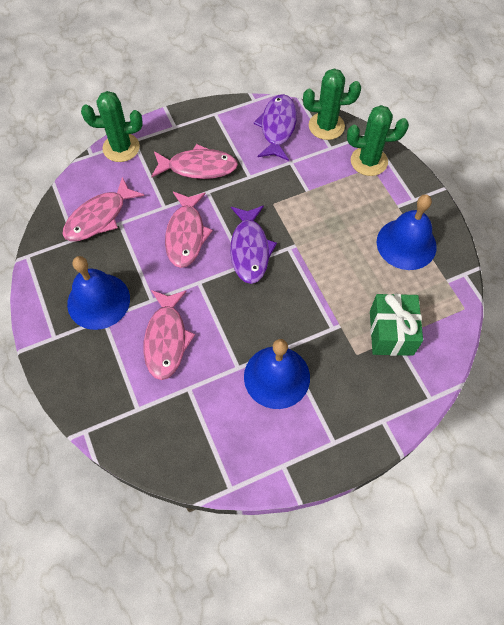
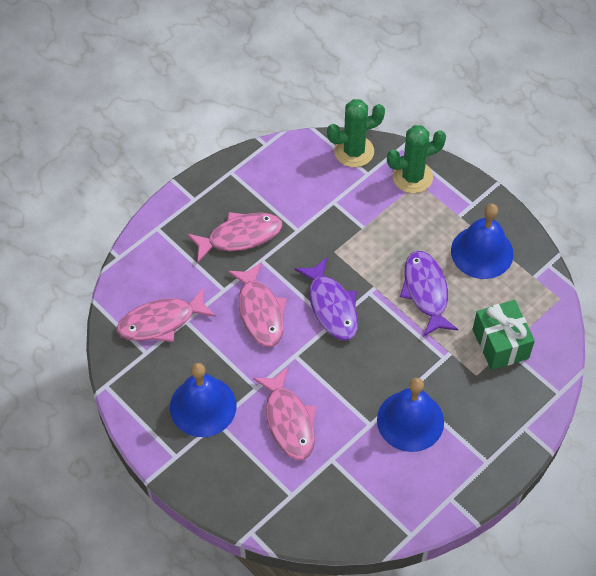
camera: 20 degrees left, 5 degrees down
pink fish [63,177,144,241] -> pink fish turned 45 degrees clockwise [117,287,216,342]
green cactus [81,91,143,162] -> none
purple fish [254,94,297,161] -> purple fish moved to [400,251,459,337]

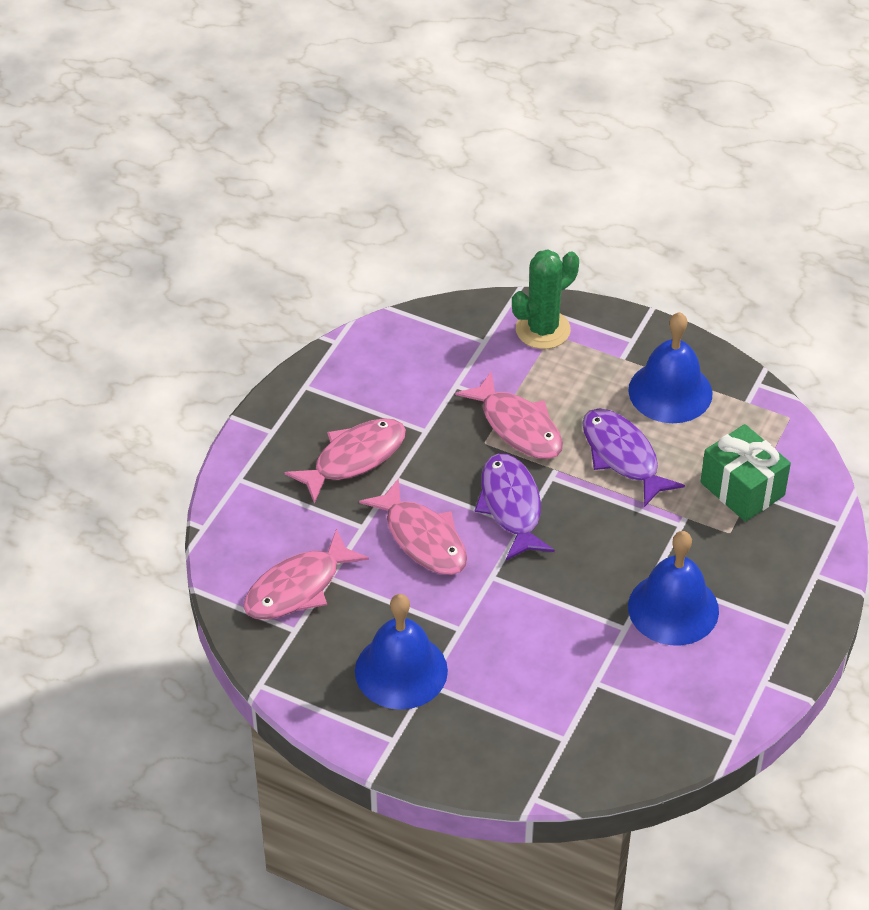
camera: 20 degrees left, 10 degrees down
pink fish [253,368,316,460] -> pink fish moved to [455,371,563,459]
purple fish [295,257,358,341] -> purple fish turned 150 degrees counterclockwise [475,453,555,560]
green cactus [327,99,385,167] -> none

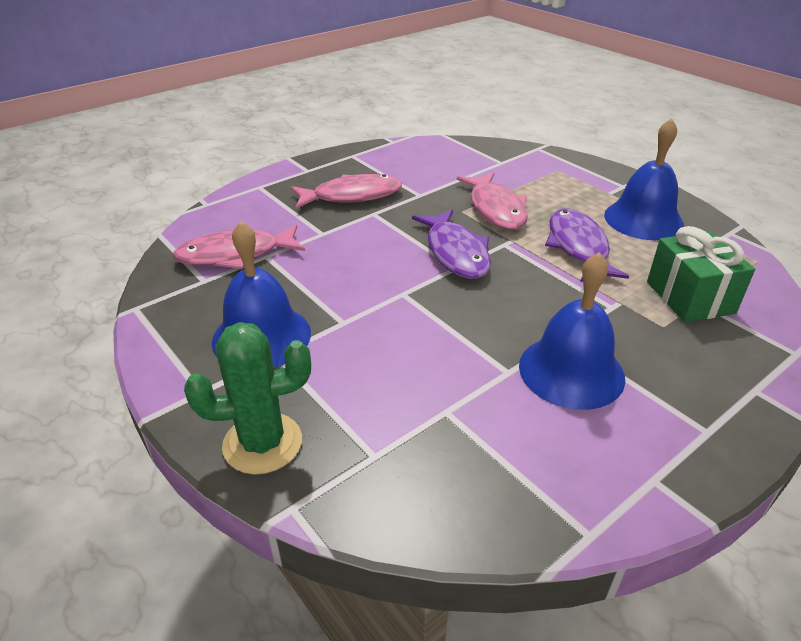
camera: 25 degrees right, 10 degrees down
pink fish [359,478,467,575] -> none
purple fish [475,453,555,560] -> purple fish turned 150 degrees clockwise [412,209,491,279]
green cactus [512,249,579,349] -> green cactus moved to [184,322,311,475]

